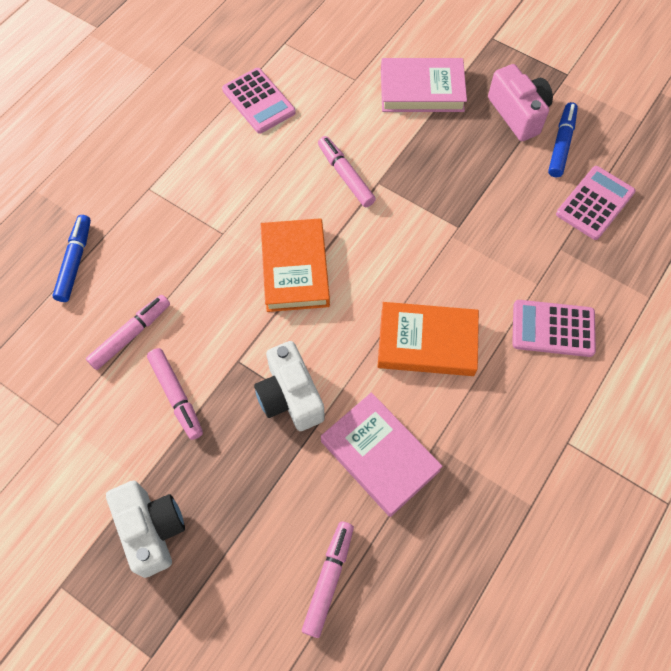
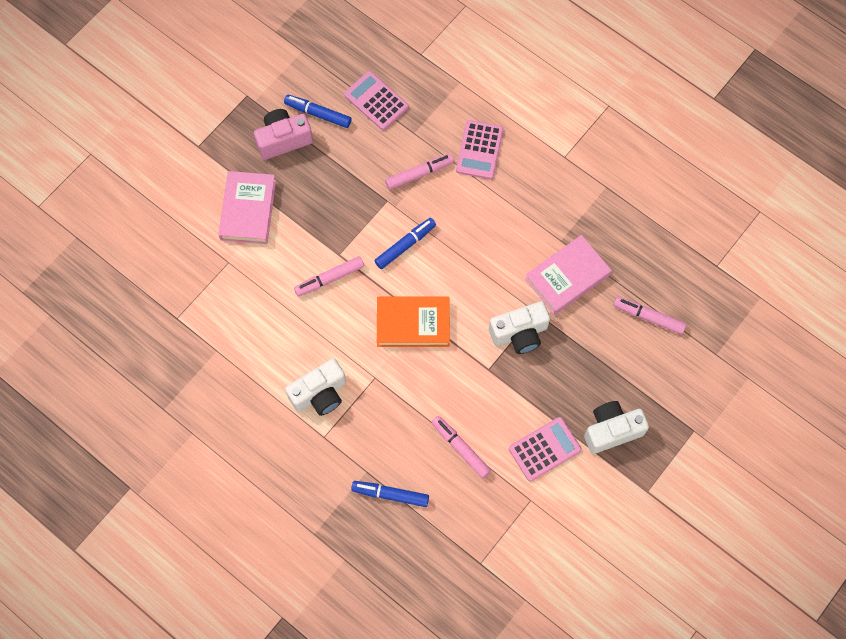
camera: 85 degrees left, 5 degrees up
pink marker [147,348,203,440] -> pink marker moved to [385,154,454,190]
pink calculator [222,68,296,134] -> pink calculator moved to [509,417,582,481]
orange book [377,302,479,376] -> none
none -> white camera [285,359,346,416]
none -> blue marker [374,218,436,269]

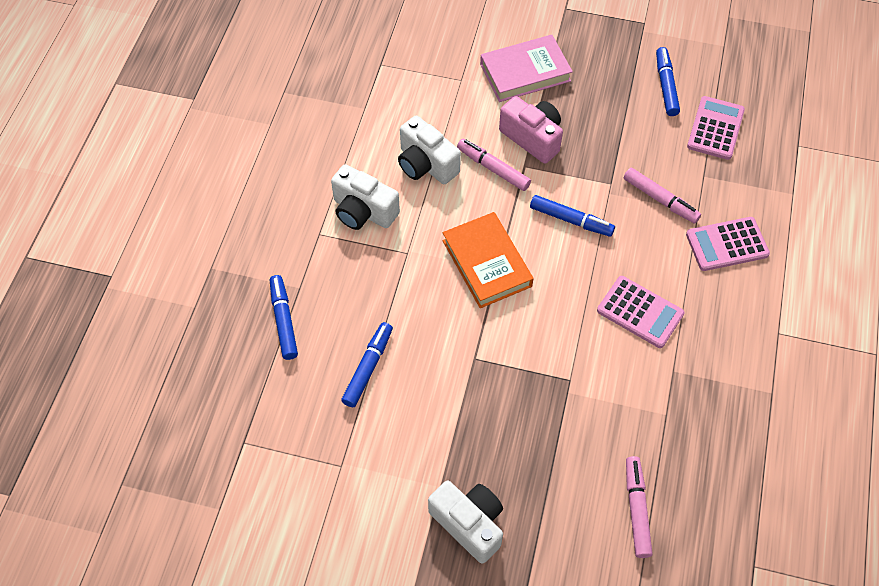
camera: 65 degrees right, 10 degrees down
pink camera [254,109,313,160] -> pink camera moved to [499,96,563,164]
pink marker [432,416,491,479] -> blue marker [341,322,393,407]
white camera [489,301,550,354] -> white camera moved to [398,116,461,184]
pink calculator [509,417,582,481] -> pink calculator moved to [597,276,684,348]
pink book [525,235,612,315] -> none

